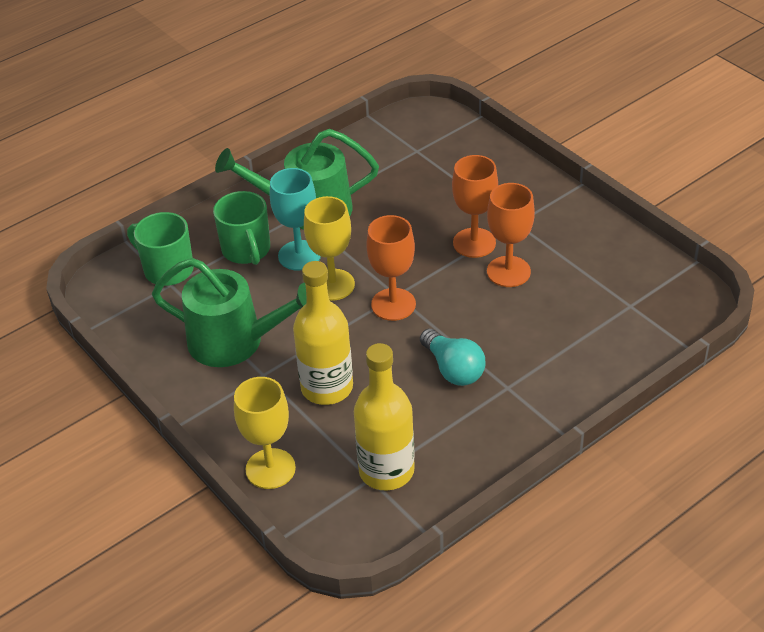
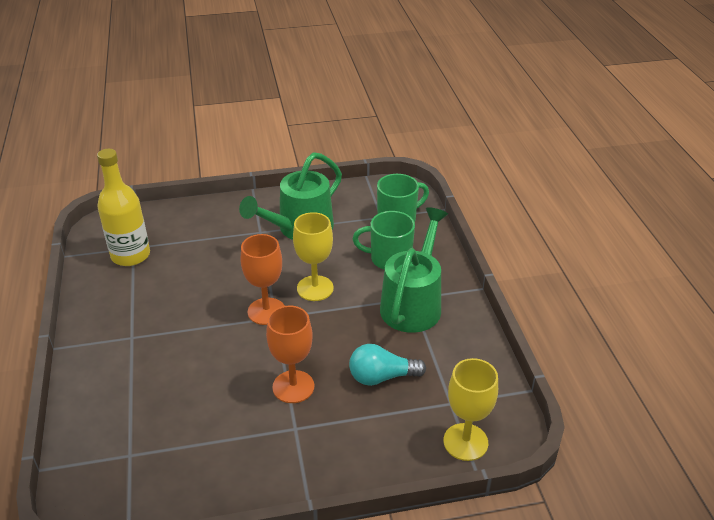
camera: 115 degrees right, 5 degrees down
yellow goblet [234,377,296,489] -> yellow goblet moved to [443,358,498,461]
turquoise goblet [270,168,321,271] -> none
yellow bottle [293,261,353,405] -> none
turquoise light bulb [420,328,486,386] -> turquoise light bulb moved to [349,344,426,386]
orange goblet [487,183,535,287] -> none

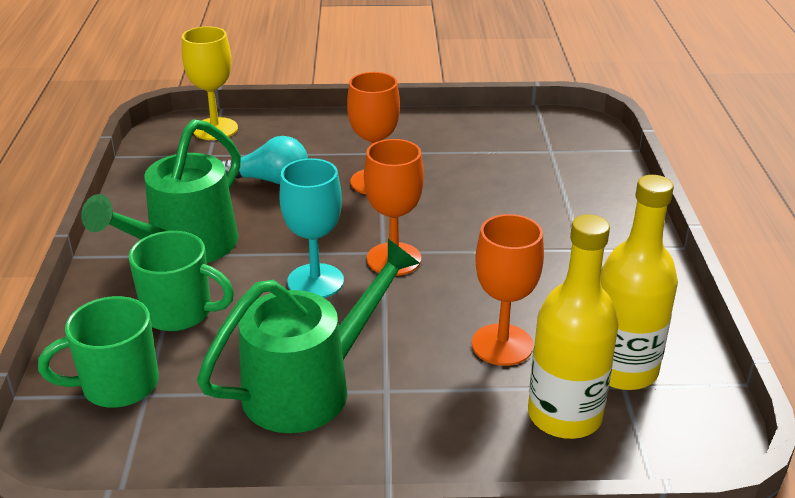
camera: 170 degrees left, 5 degrees down
yellow goblet [293,212,334,301] -> turquoise goblet [279,158,344,298]
none -> orange goblet [472,214,544,366]
none -> yellow bottle [528,215,619,439]

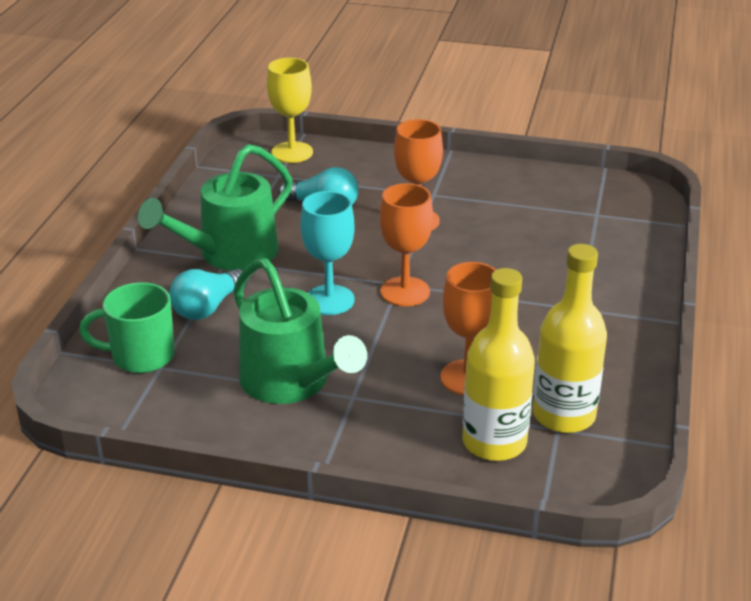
camera: 15 degrees right, 0 degrees up
green mug [129,231,234,331] -> turquoise light bulb [169,269,248,320]
green watering can [197,239,420,433] -> green watering can turned 75 degrees clockwise [233,258,367,404]

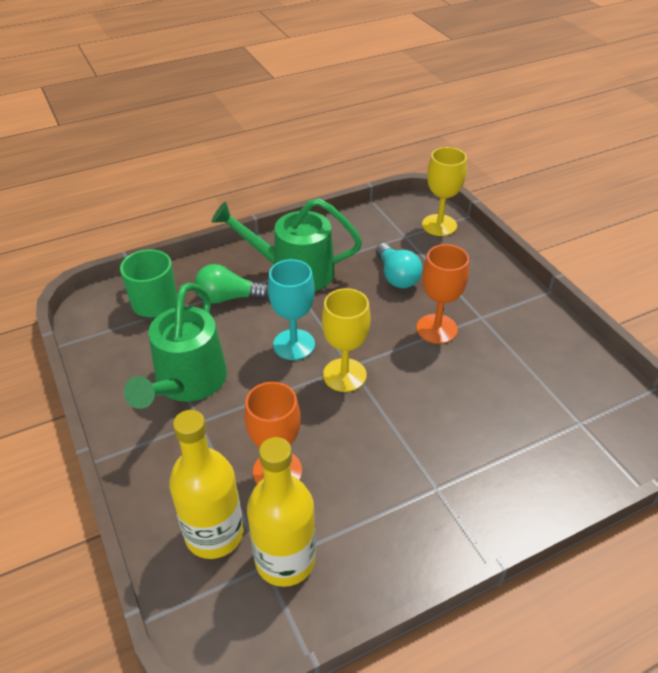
camera: 50 degrees right, 10 degrees up
turquoise light bulb [169,269,248,320] -> green light bulb [195,264,268,304]
orange goblet [380,183,433,306] -> yellow goblet [322,288,371,392]

